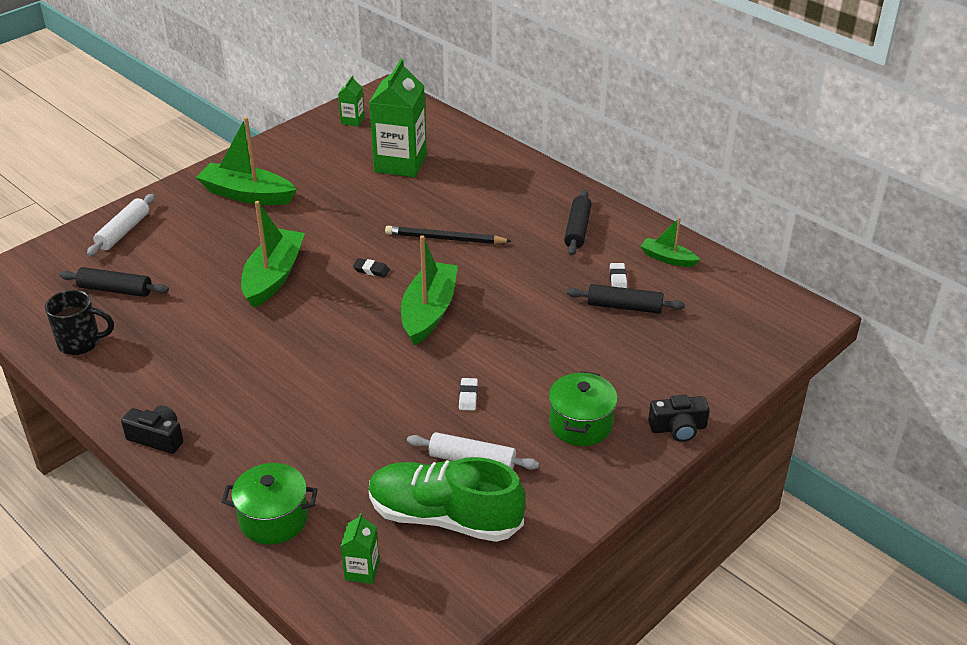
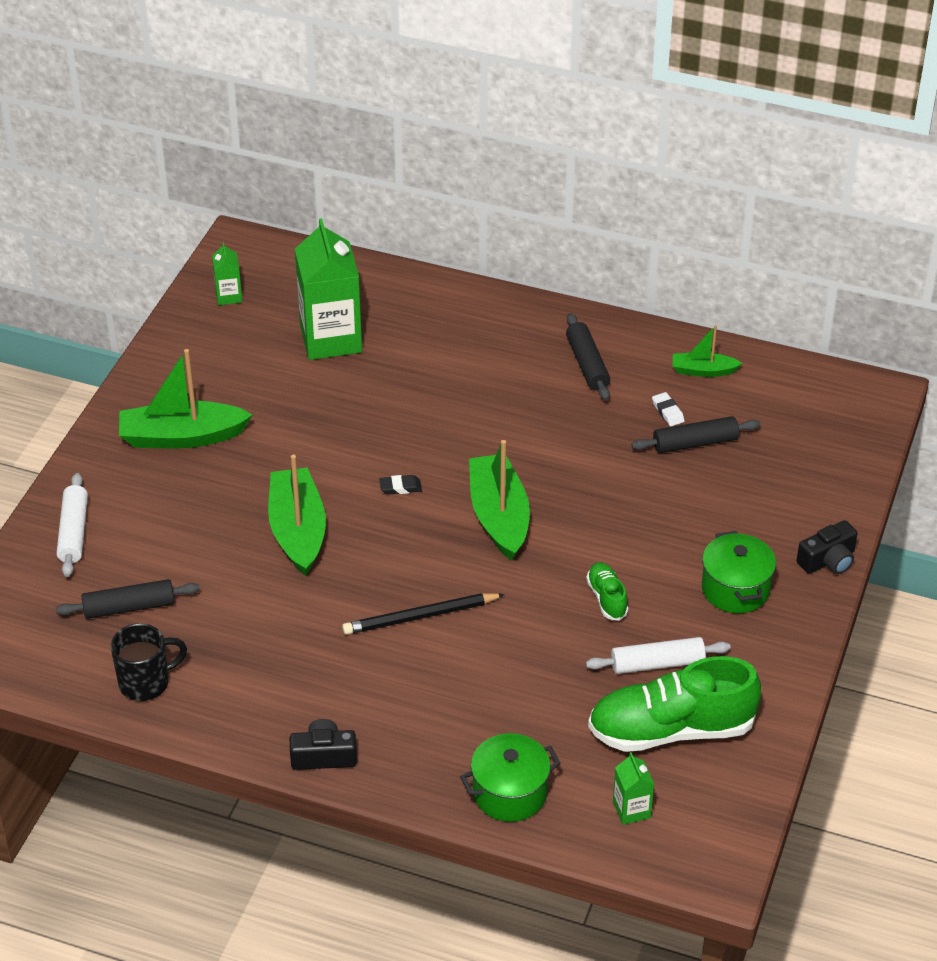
camera: 25 degrees left, 5 degrees up
black pencil [385,226,511,244] -> black pencil moved to [342,593,505,635]
white eraser [459,378,478,411] -> green shoe [586,563,628,621]

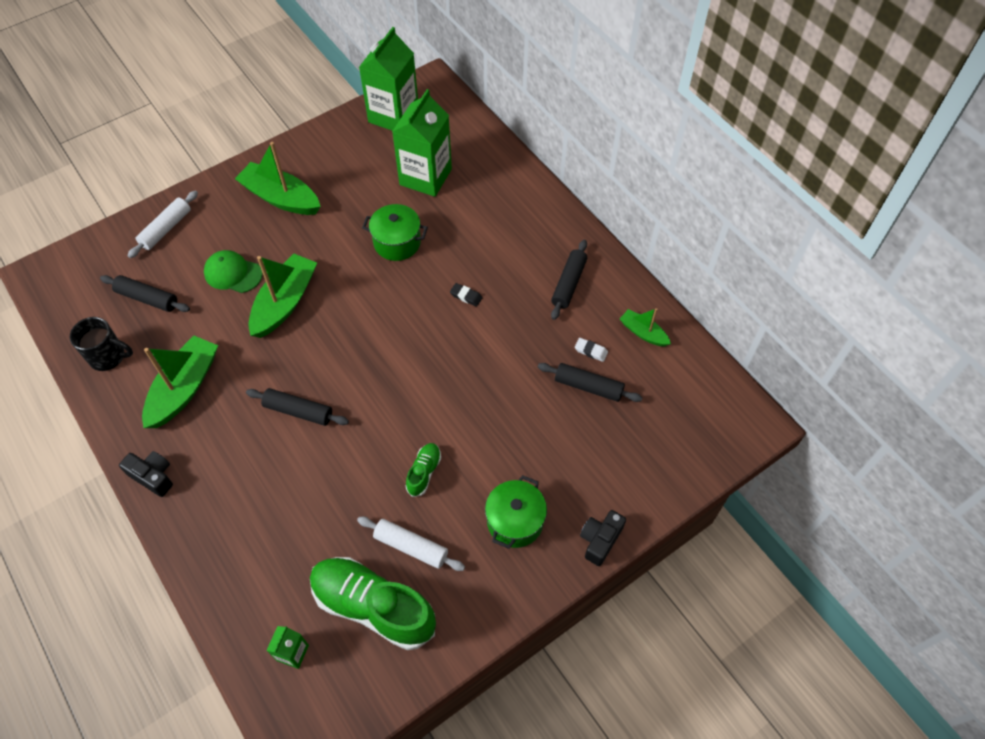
camera: 35 degrees right, 15 degrees up
green carton [212,242,242,305] -> green carton [359,27,418,131], size x2.18
black pencil [342,593,505,635] -> black rolling pin [246,388,349,426]
black eraser [379,475,422,495] -> black eraser moved to [450,283,482,307]
green pot [460,733,561,822] -> green pot moved to [362,204,428,261]
green boat [469,440,530,561] -> green boat moved to [142,335,218,428]
white eraser [652,392,685,426] -> white eraser turned 75 degrees counterclockwise [575,338,608,362]
black camera [797,520,858,574] -> black camera turned 120 degrees clockwise [580,510,626,566]
none -> green cap [204,250,262,293]

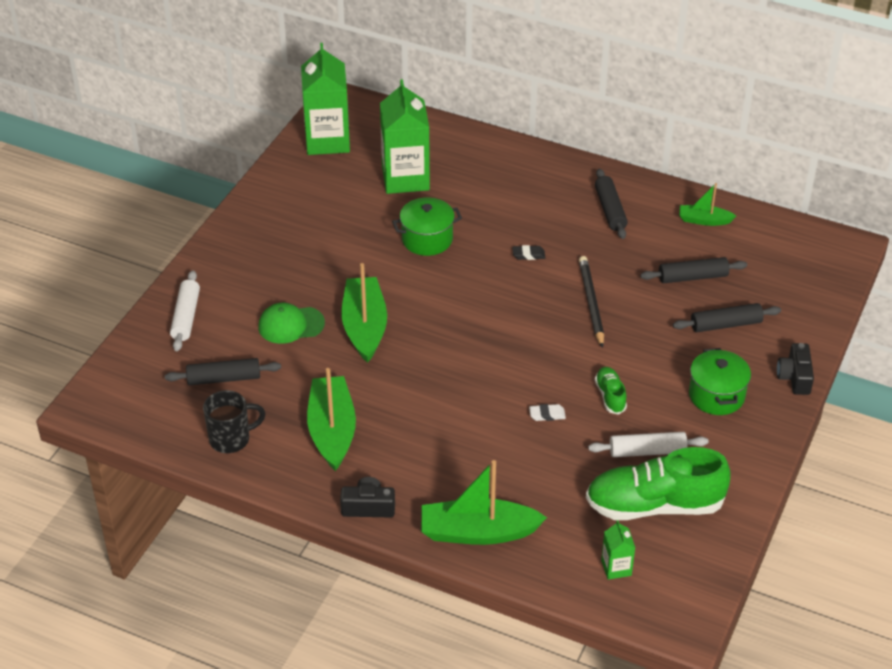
camera: 30 degrees left, 15 degrees down
green boat [235,142,321,215] -> green boat moved to [421,460,547,545]
black rolling pin [246,388,349,426] -> black rolling pin moved to [673,303,781,332]
white eraser [575,338,608,362] -> white eraser moved to [529,404,566,421]
none -> black pencil [579,256,604,348]

